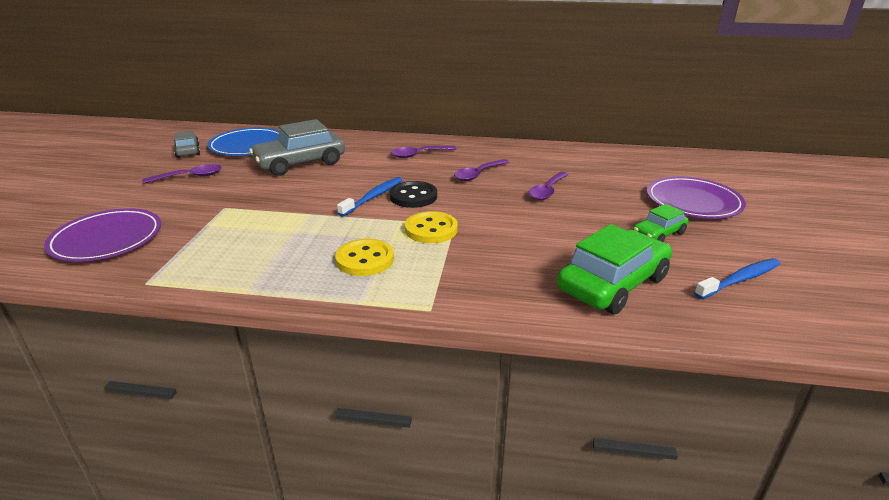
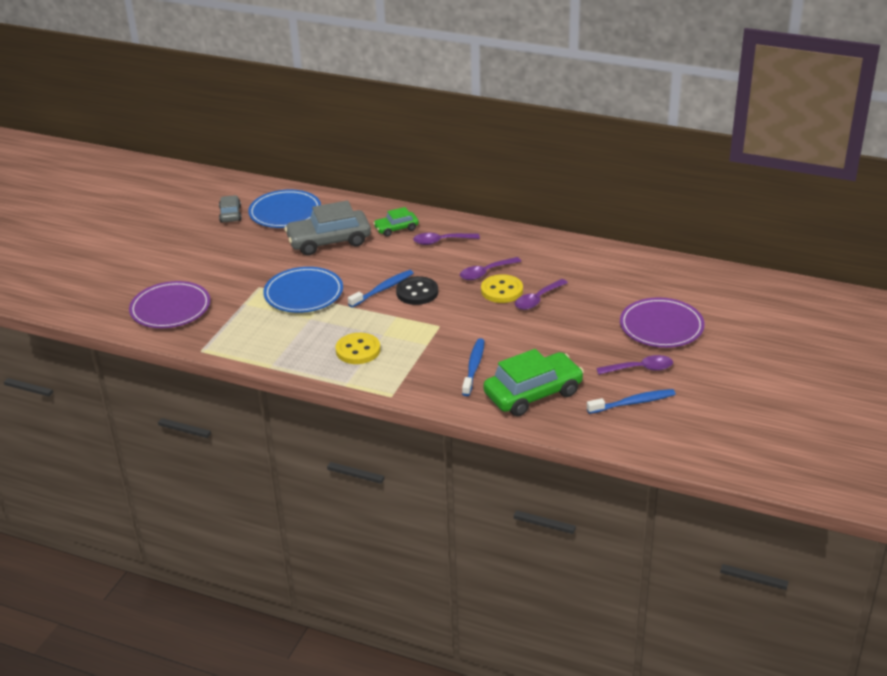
camera: 15 degrees right, 5 degrees up
purple spoon [142,164,222,184] -> purple spoon moved to [596,355,673,375]
yellow button [405,211,458,243] -> yellow button moved to [481,274,523,303]
green car [633,204,689,242] -> green car moved to [373,207,419,237]
none -> blue plate [263,267,343,313]
none -> blue toothbrush [462,338,485,396]

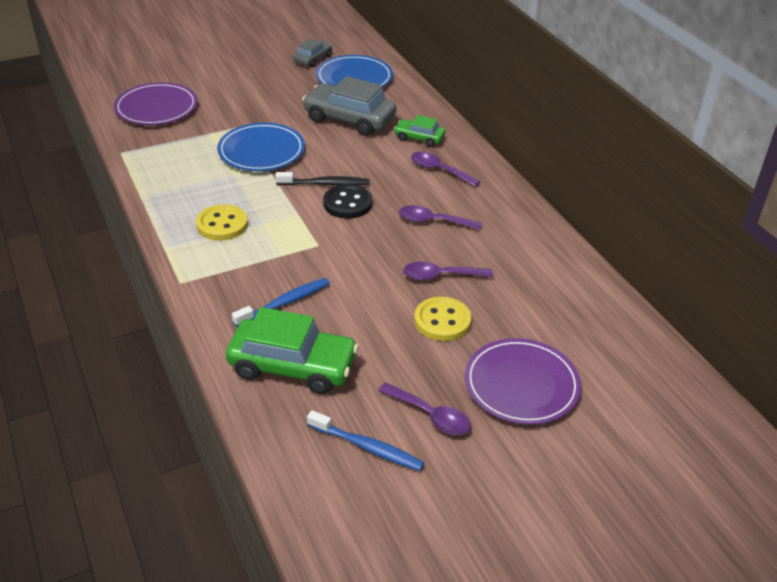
camera: 40 degrees right, 5 degrees up
blue toothbrush [348,270,414,308] -> black toothbrush [275,172,369,186]
yellow button [481,274,523,303] -> yellow button moved to [414,297,471,341]

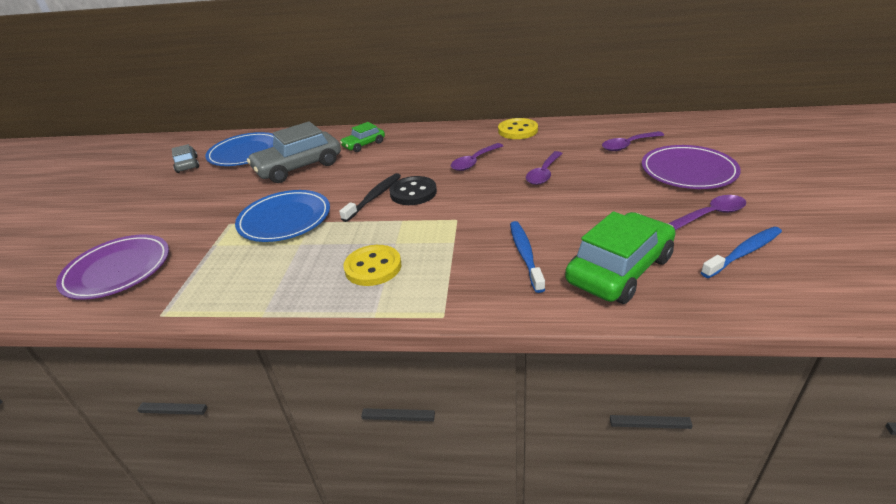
camera: 55 degrees left, 5 degrees down
purple spoon [411,152,481,187] -> purple spoon moved to [602,131,664,151]
yellow button [414,297,471,341] -> yellow button moved to [498,118,538,139]

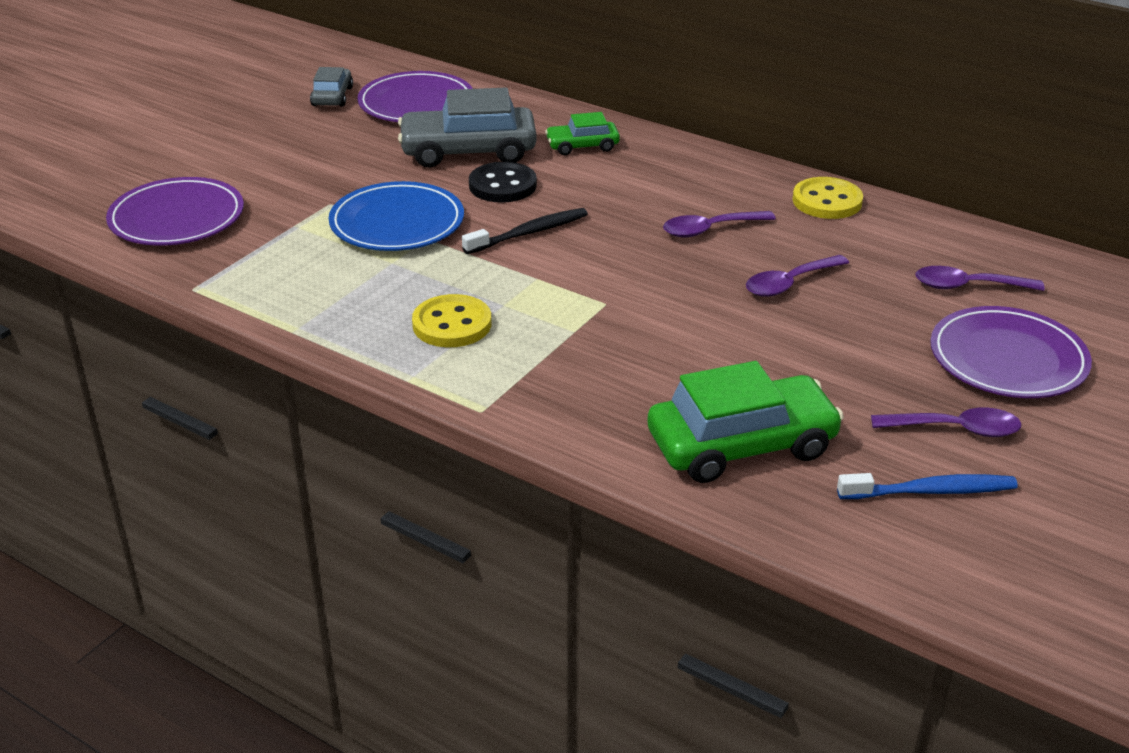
camera: 25 degrees right, 0 degrees up
blue plate [205,132,274,166] -> purple plate [358,71,473,122]
black button [389,176,437,205] -> black button moved to [469,162,537,203]
blue toothbrush [510,221,545,293] -> none

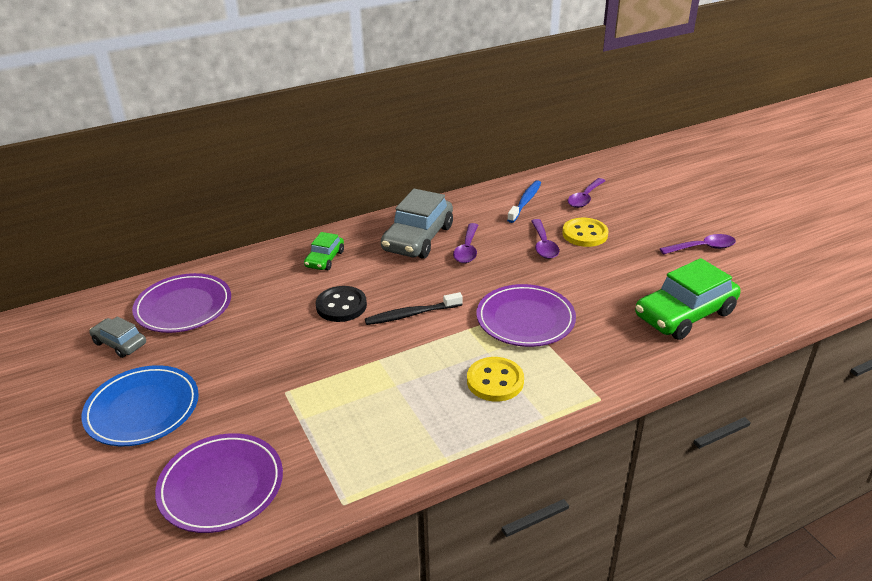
camera: 60 degrees left, 0 degrees up
blue plate [329,181,464,251] -> blue plate moved to [81,365,199,446]
grey car [398,88,537,168] -> grey car moved to [381,189,453,259]
black toothbrush [462,208,588,254] -> black toothbrush turned 105 degrees counterclockwise [365,292,463,325]
green car [647,361,844,483] -> green car turned 135 degrees counterclockwise [635,258,741,340]
yellow button [792,177,863,219] -> yellow button moved to [562,218,609,247]
blue toothbrush [837,473,1018,499] -> blue toothbrush moved to [507,180,541,223]
purple spoon [871,407,1021,437] -> purple spoon turned 45 degrees clockwise [660,234,736,255]
purple plate [930,306,1092,398] -> purple plate moved to [477,284,576,347]

